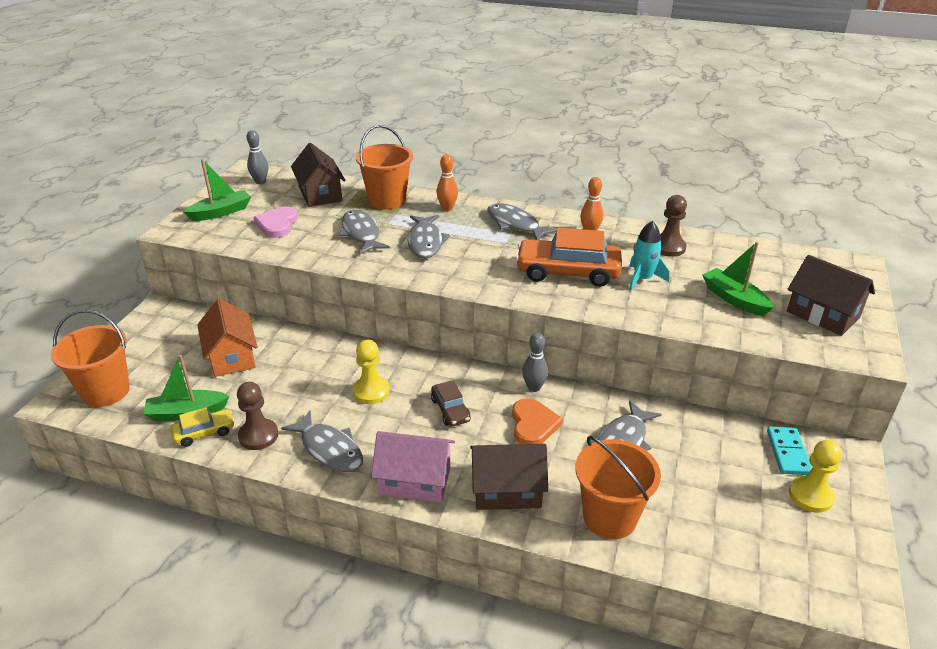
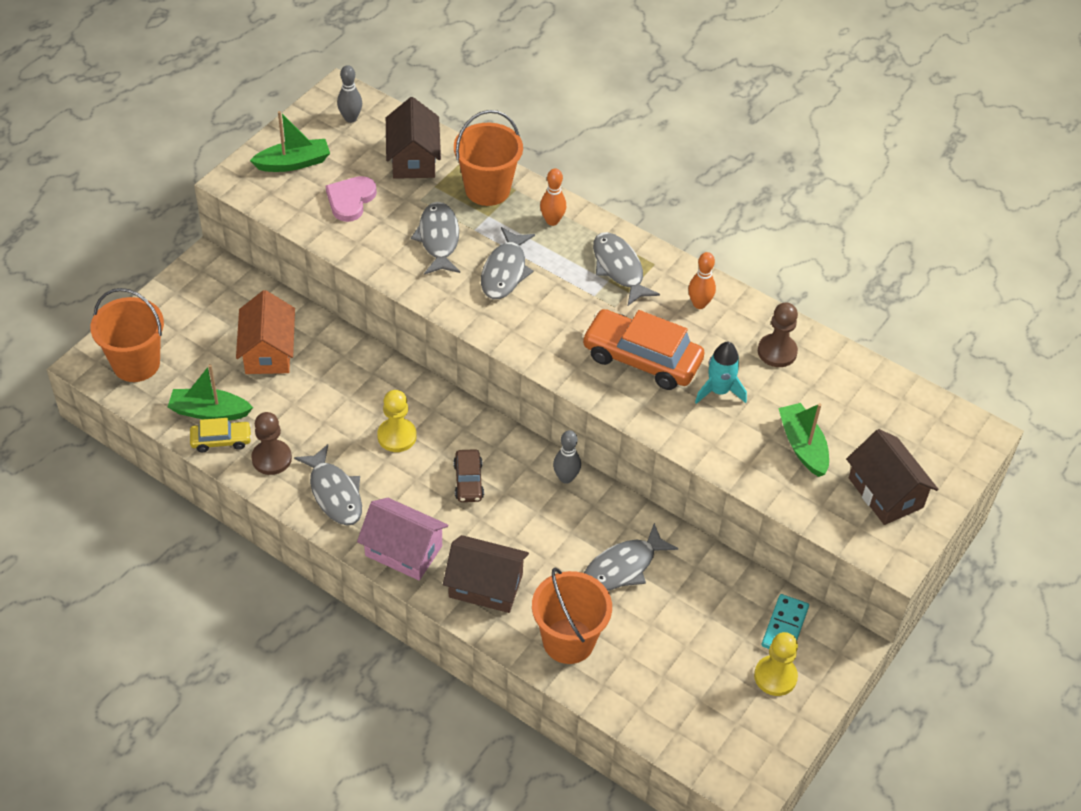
camera: 15 degrees right, 15 degrees up
orange heart [512,398,563,444] -> none

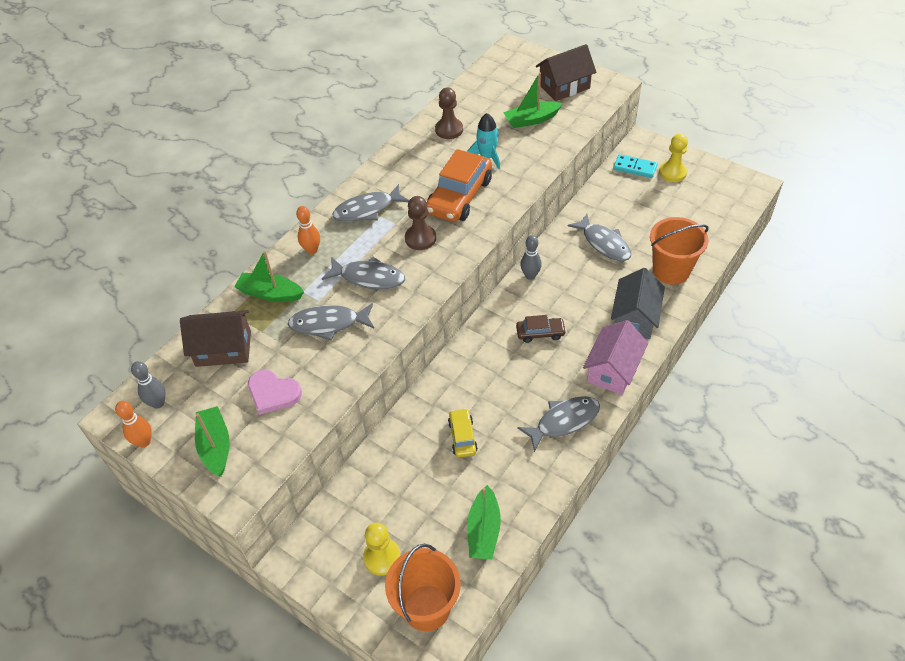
camera: 85 degrees left, 0 degrees up
yellow car [190,418,252,452] -> yellow car moved to [448,408,478,458]
orange house [236,290,295,374] -> none
brown pawn [251,412,292,475] -> brown pawn moved to [405,196,436,250]
yellow pawn [377,390,417,452] -> yellow pawn moved to [363,523,401,576]
brown house [443,535,529,613] -> grey house [611,268,665,339]
orange bucket [454,110,523,206] -> green boat [234,251,304,302]
orange bowling pin [688,252,716,309] -> orange bowling pin moved to [115,401,152,447]

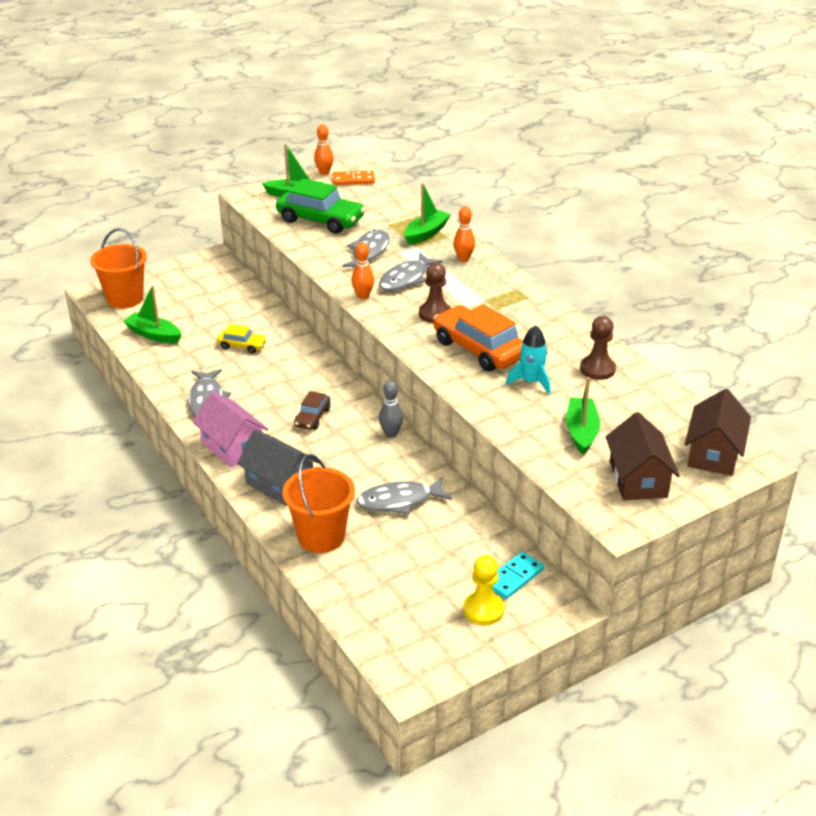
camera: 110 degrees right, 15 degrees down
grey bowling pin [131,361,165,409] -> orange domino [333,170,375,185]
brown house [180,310,251,367] -> brown house moved to [685,389,751,476]
pink heart [248,370,302,415] -> green car [276,178,365,234]
grey fish [332,184,409,222] -> none
yellow pawn [363,523,401,576] -> none
none -> orange bowling pin [352,242,374,299]

